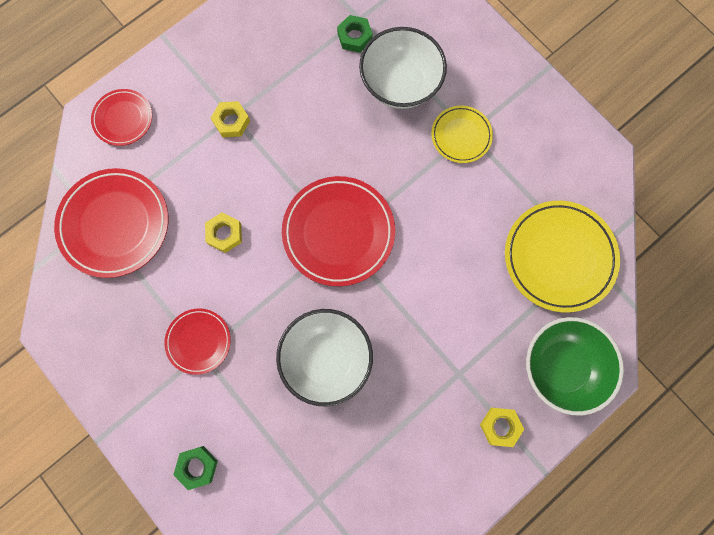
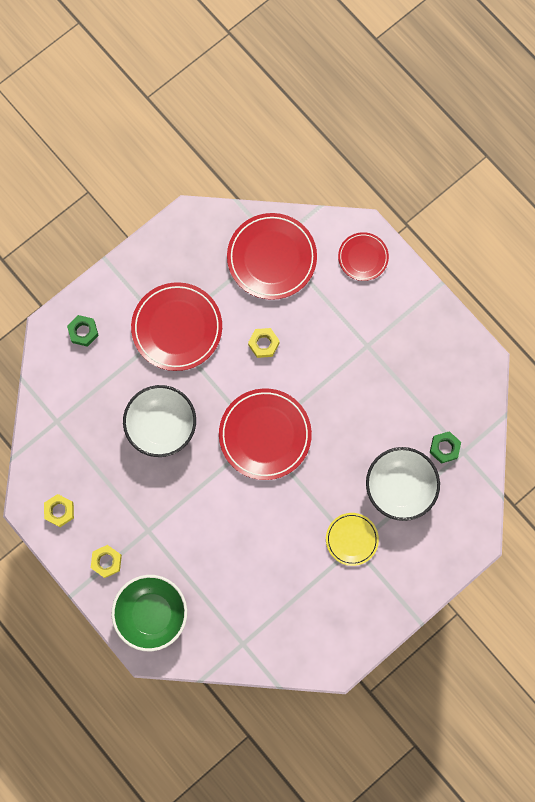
camera: 90 degrees right, 0 degrees up
red plate [164,308,231,375] -> red plate [131,282,222,371], size x1.78
yellow nut [211,101,250,137] -> yellow nut moved to [44,494,74,527]
yellow plate [505,201,620,313] -> none

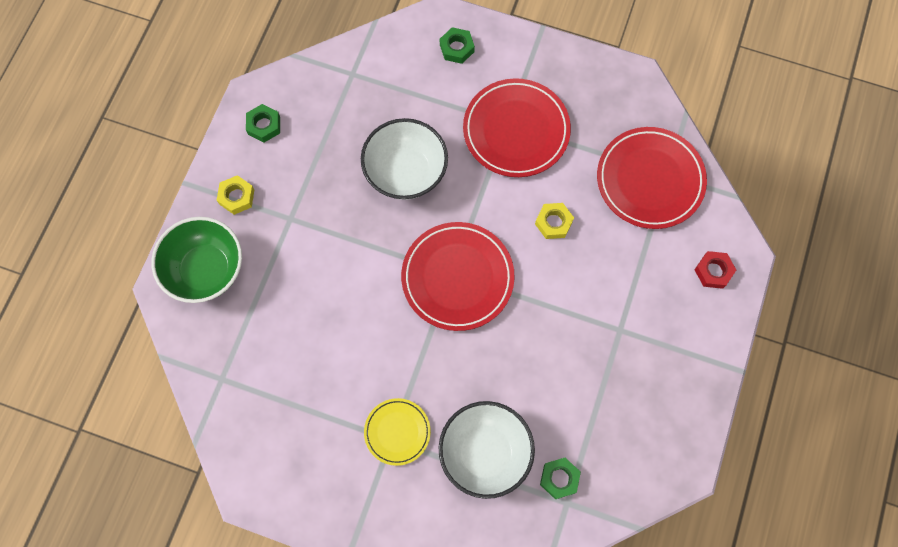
camera: 60 degrees right, 5 degrees down
yellow nut [44,494,74,527] -> green nut [246,104,280,143]
red plate [338,232,389,281] -> red nut [694,251,736,289]

